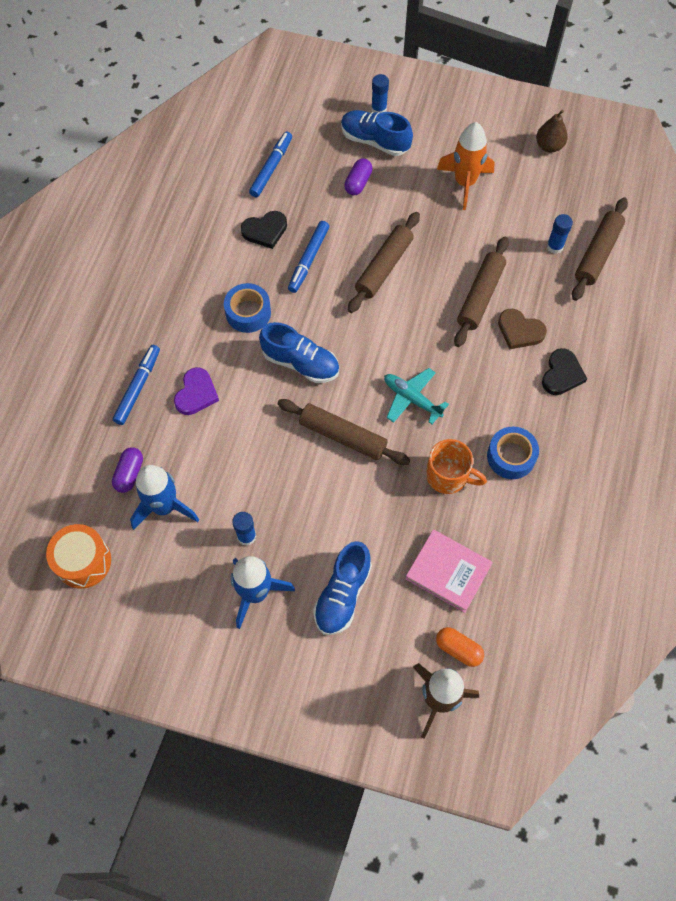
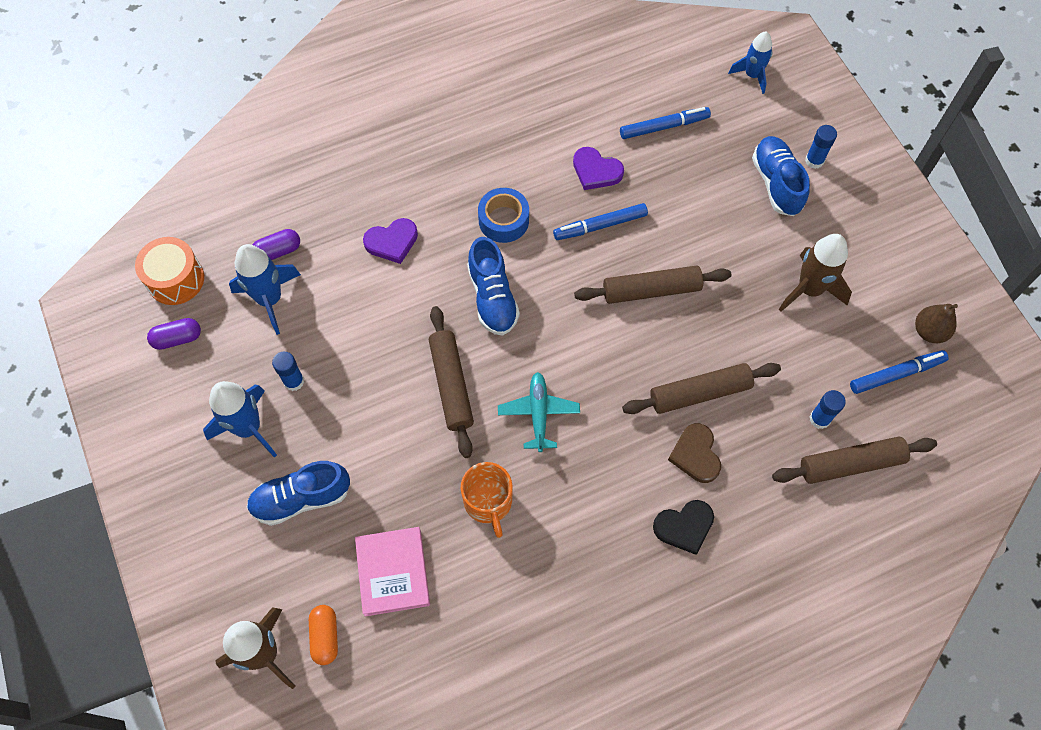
camera: 50 degrees right, 0 degrees up
blue marker [113,345,160,425] -> blue marker moved to [850,350,949,394]
black heart [241,211,287,249] -> purple heart [573,147,624,190]
purple capsule [344,159,372,195] -> purple capsule moved to [147,318,201,350]
orange rocket [437,122,495,210] -> brown rocket [779,234,852,312]
blue tape [487,427,539,479] -> none
none -> blue rocket [728,31,772,94]

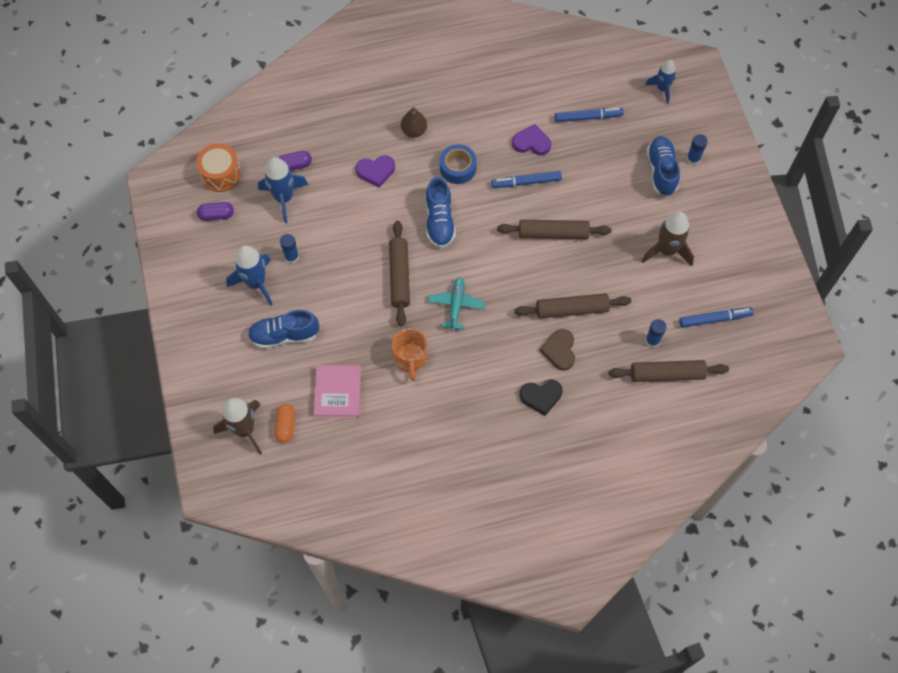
camera: 10 degrees right, 0 degrees up
purple heart [573,147,624,190] -> purple heart turned 150 degrees clockwise [512,124,551,155]
brown pear [915,304,958,343] -> brown pear moved to [401,107,427,138]

